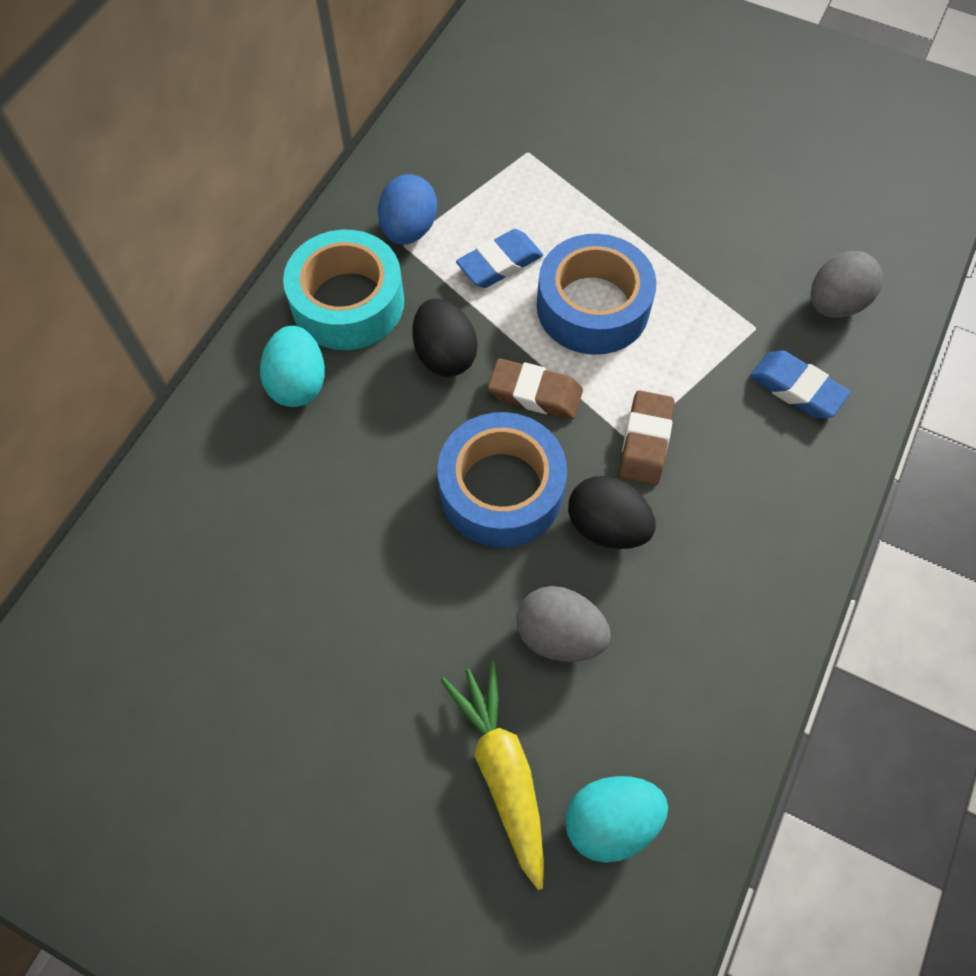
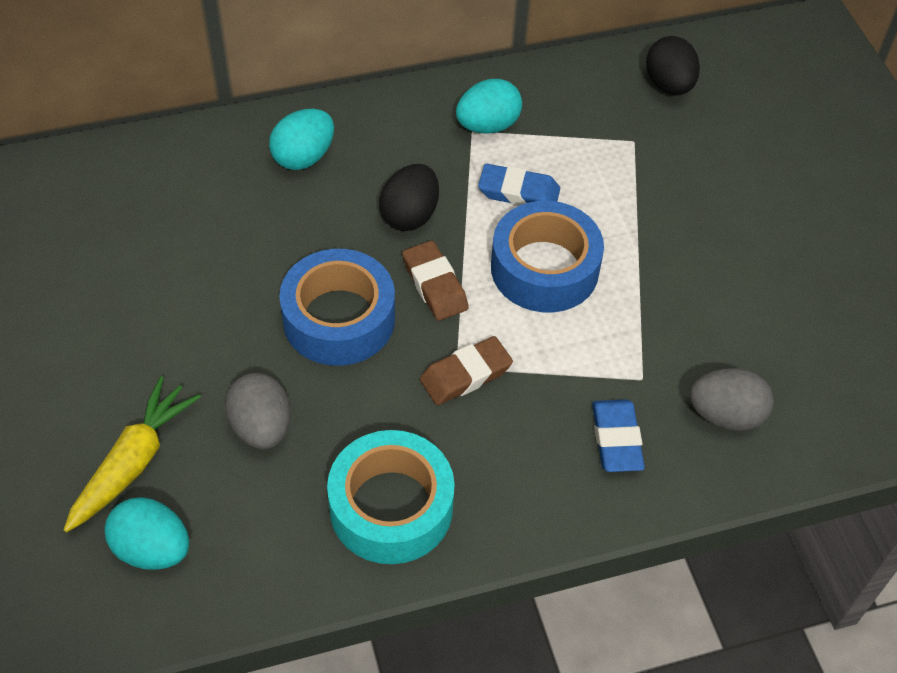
camera: 45 degrees right, 10 degrees down
turquoise tape [283,230,404,350] -> turquoise tape moved to [327,430,455,564]
blue egg [378,174,437,244] -> turquoise egg [456,79,522,134]
black egg [568,476,656,549] -> black egg moved to [646,36,700,95]

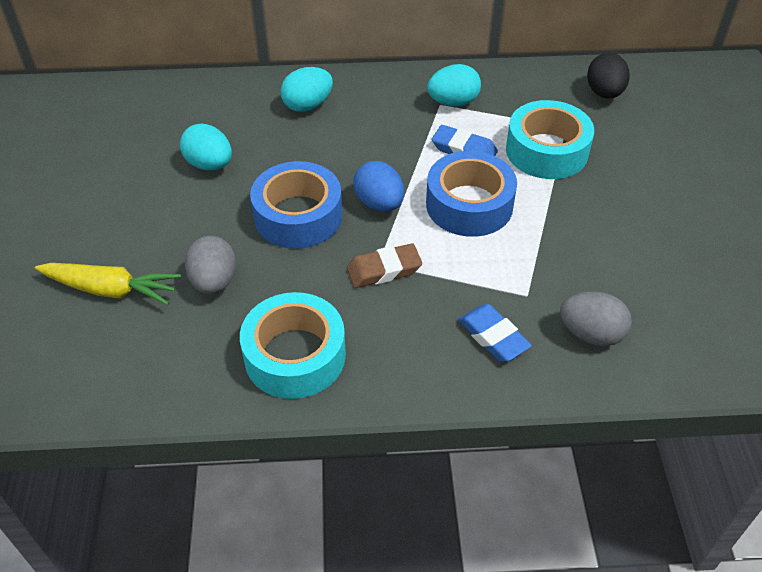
camera: 15 degrees right, 5 degrees down
yellow carrot [64,376,201,532] -> yellow carrot turned 60 degrees clockwise [35,263,181,305]
turquoise egg [104,498,189,570] -> turquoise egg moved to [180,123,232,171]
black egg [379,164,439,231] -> none
brown eraser [402,241,469,321] -> blue egg [353,161,404,212]
blue eraser [592,399,645,472] -> blue eraser turned 45 degrees counterclockwise [458,304,532,362]
none -> turquoise tape [506,100,594,179]

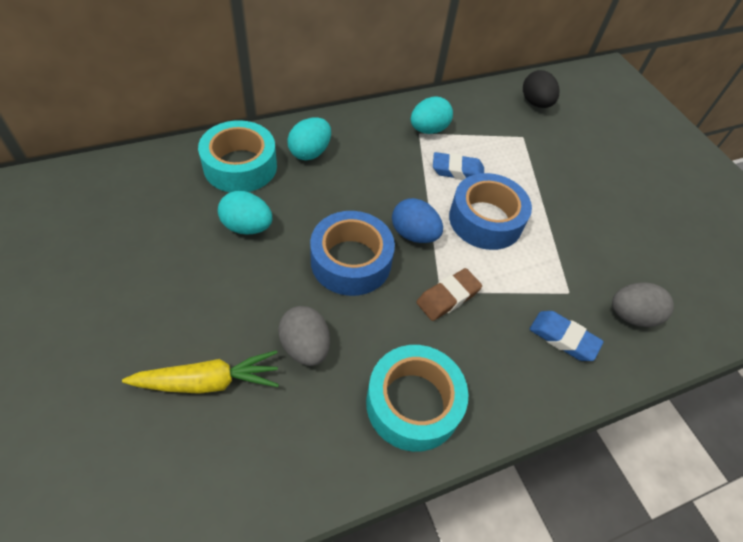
camera: 25 degrees left, 5 degrees up
turquoise tape [506,100,594,179] -> turquoise tape moved to [198,120,277,192]

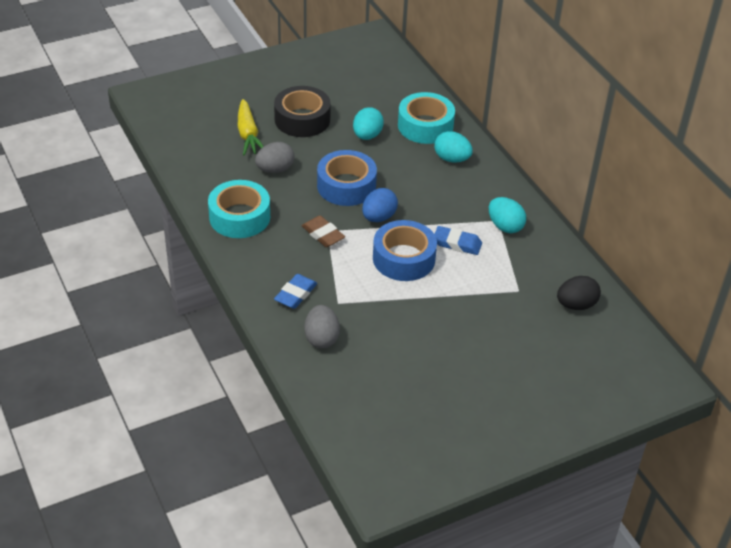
camera: 90 degrees right, 10 degrees down
blue eraser [433,152,484,180] -> blue eraser turned 75 degrees counterclockwise [434,226,482,255]
none -> black tape [274,86,331,137]

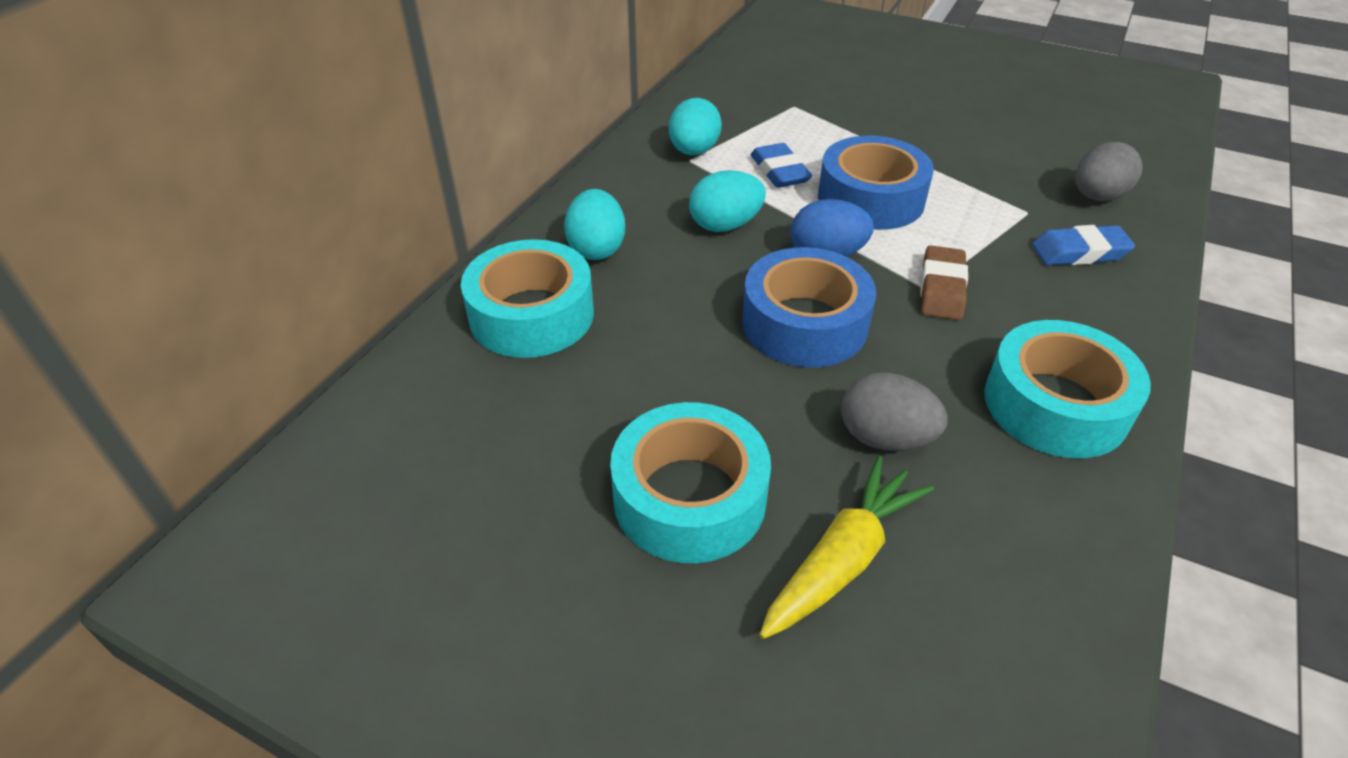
camera: 125 degrees left, 0 degrees up
black tape [274,86,331,137] -> turquoise tape [610,402,771,563]
turquoise egg [353,107,384,140] -> turquoise egg moved to [689,170,766,232]
black egg [557,276,601,310] -> none

